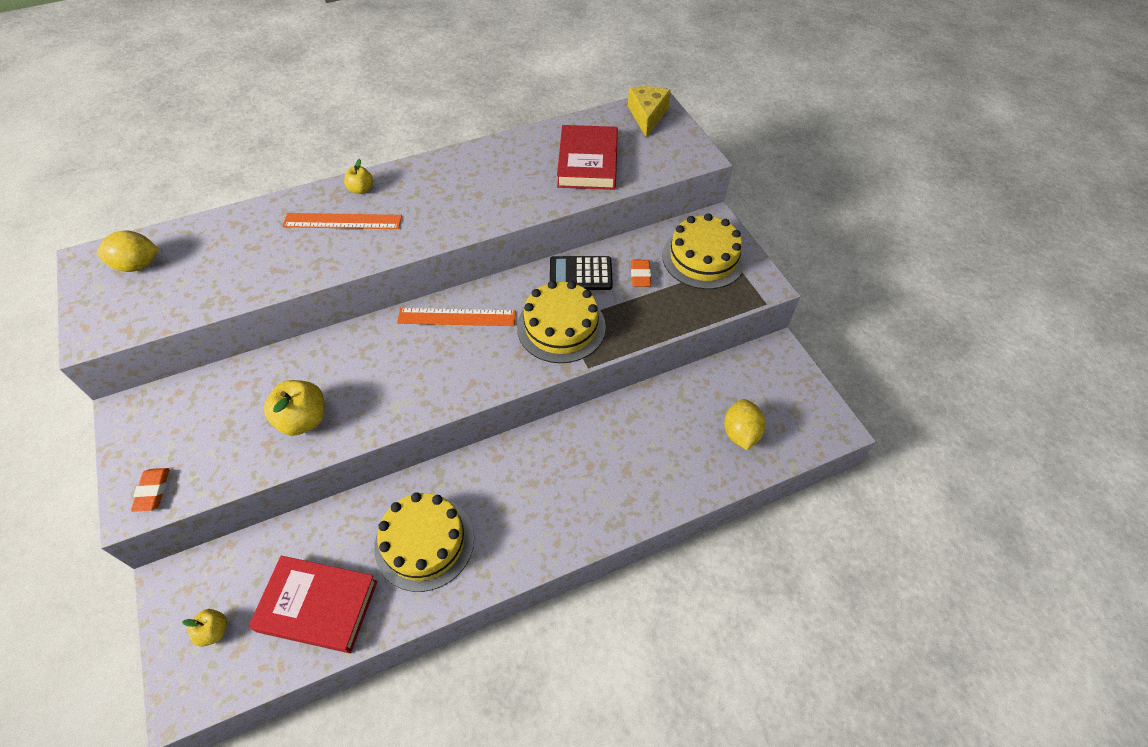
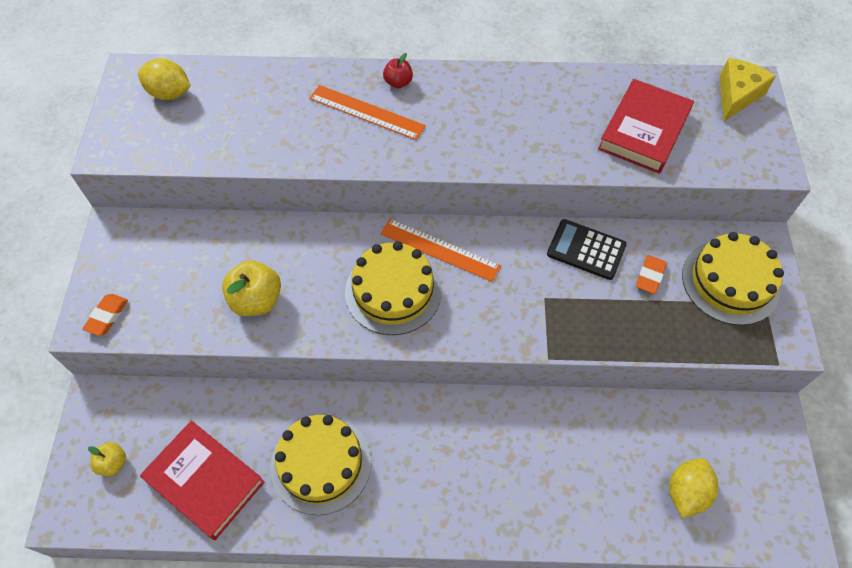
camera: 25 degrees right, 5 degrees up
yellow apple [344,159,373,194] -> red apple [383,53,413,88]
yellow cake [517,281,606,363] -> yellow cake moved to [345,241,442,335]

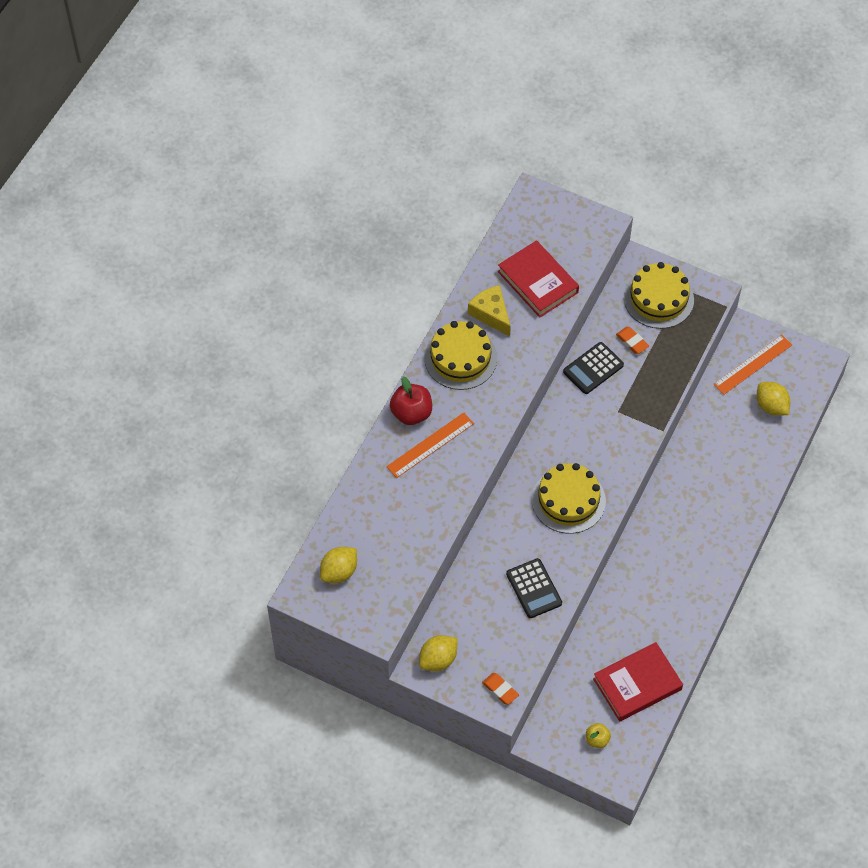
camera: 65 degrees left, 0 degrees up
yellow apple [222,260,281,316] -> black calculator [506,558,562,618]
yellow cake [271,415,372,515] -> yellow cake moved to [424,321,497,390]
orange ruler [380,219,501,282] -> orange ruler moved to [713,335,792,395]
red apple [383,53,413,88] -> red apple [390,376,432,425], size x1.75
yellow cheese [720,58,776,121] -> yellow cheese moved to [468,285,511,337]
none -> yellow lemon [419,635,458,671]

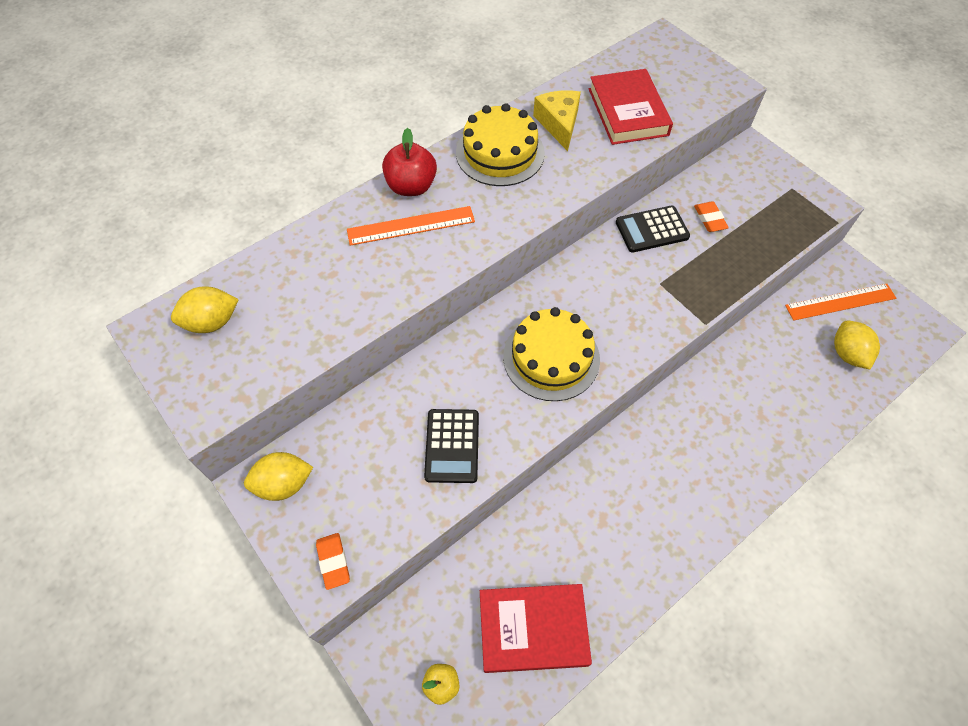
camera: 25 degrees right, 0 degrees up
yellow cake [624,262,694,329] -> none

